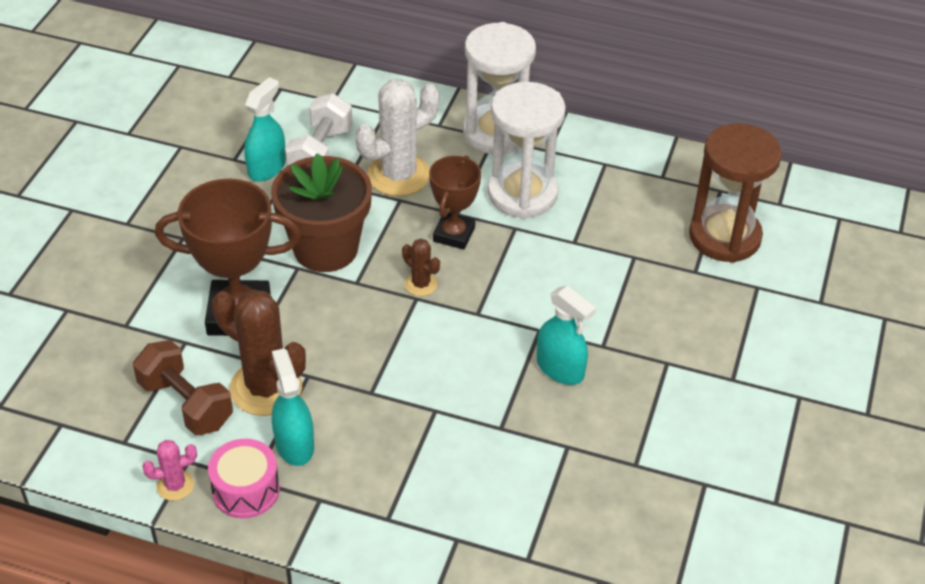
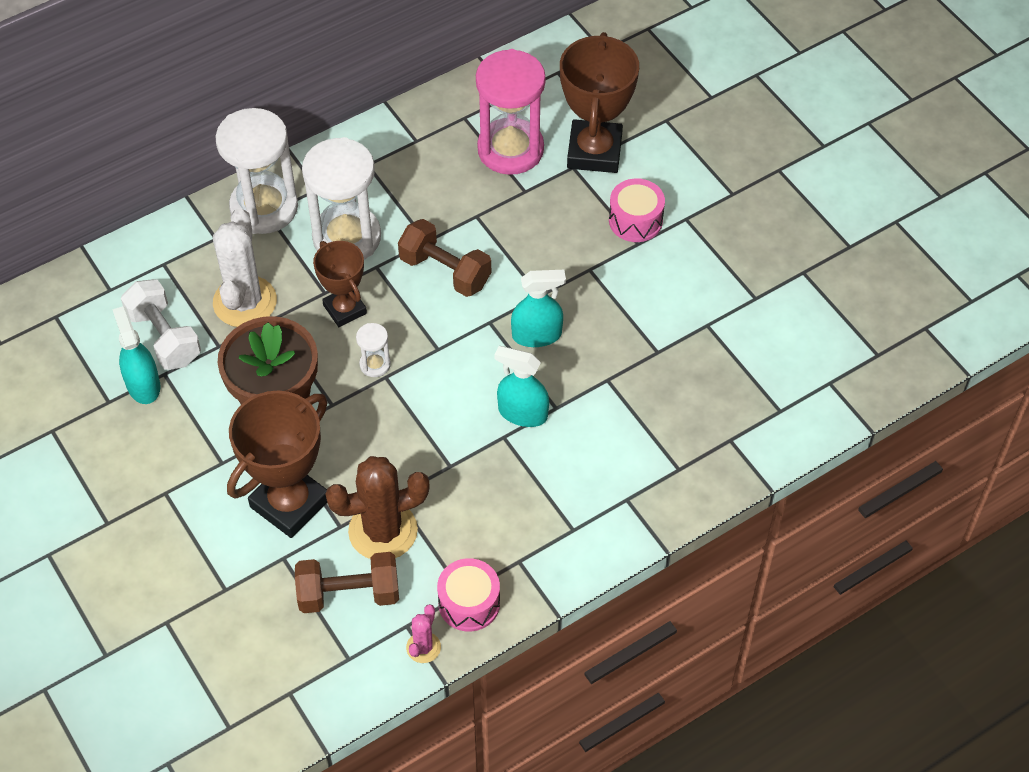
camera: 50 degrees left, 10 degrees up
turquoise spray bottle [272,348,314,466] -> turquoise spray bottle moved to [495,346,549,427]
brown cactus [402,239,440,296] -> white hourglass [356,323,391,377]
brown hourglass [689,123,782,263] -> pink hourglass [476,49,546,175]
none -> brown dumbbell [398,219,491,297]
none -> brown trophy [560,32,639,173]
none -> pink drum [609,178,665,242]

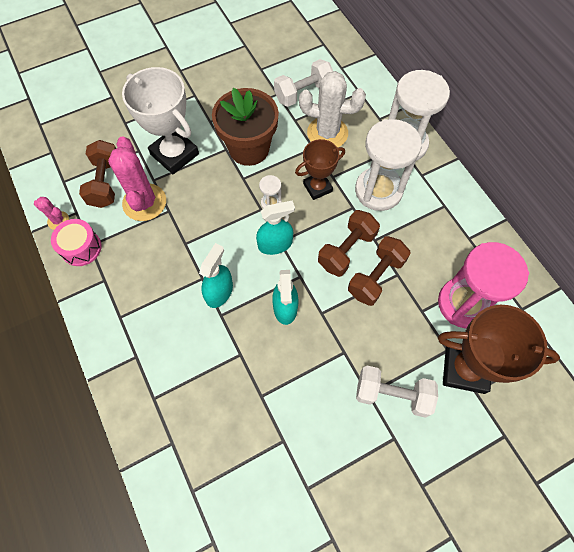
camera: 95 degrees right, 10 degrees up
turquoise spray bottle [112,306,161,404] -> turquoise spray bottle moved to [256,201,295,255]
brown trophy [227,391,328,538] -> white trophy [122,67,199,174]
brown cactus [325,456,430,559] -> pink cactus [108,136,166,221]
pink drum [609,178,665,242] -> white dumbbell [356,366,438,418]
none -> brown dumbbell [348,236,411,306]

